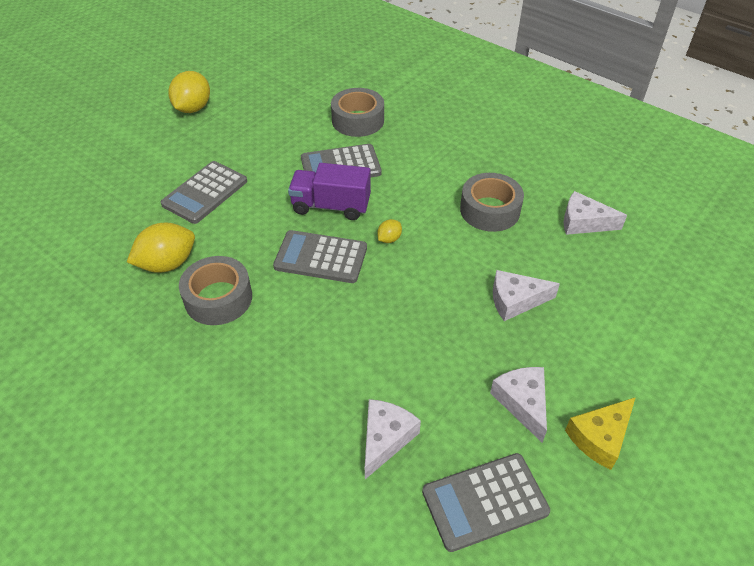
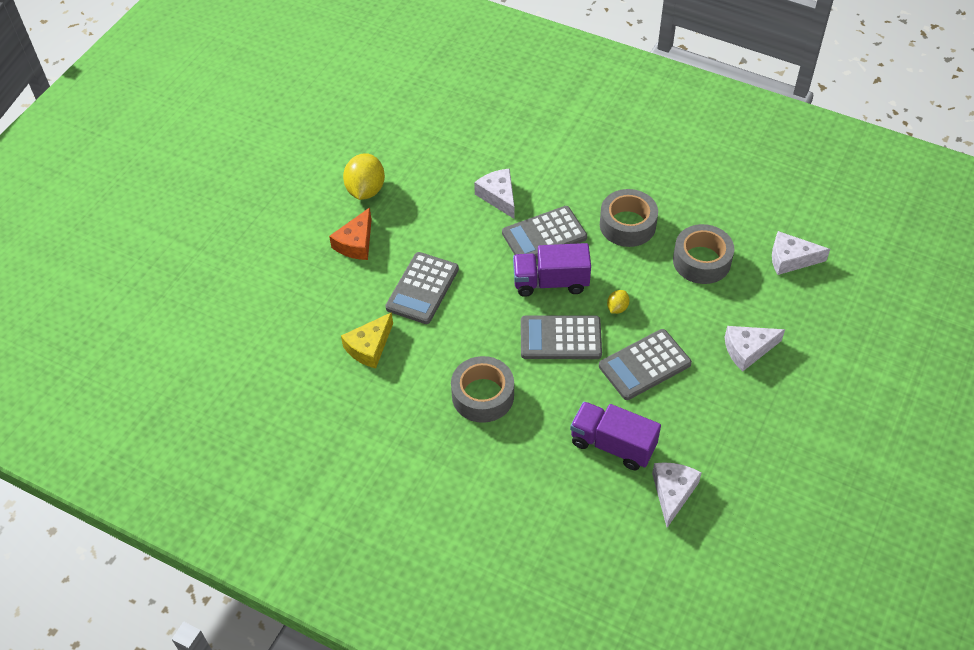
camera: 10 degrees left, 5 degrees up
yellow lemon [127,223,195,273] -> none
grey tape [331,88,384,137] -> grey tape moved to [600,189,658,247]
grey calculator [422,453,550,552] -> grey calculator moved to [599,329,692,400]
white cheese [490,367,547,442] -> white cheese moved to [474,168,515,219]
yellow cheese [565,397,636,470] -> yellow cheese moved to [341,312,393,368]
none -> orange cheese [329,207,372,260]
none -> purple truck [570,402,661,470]

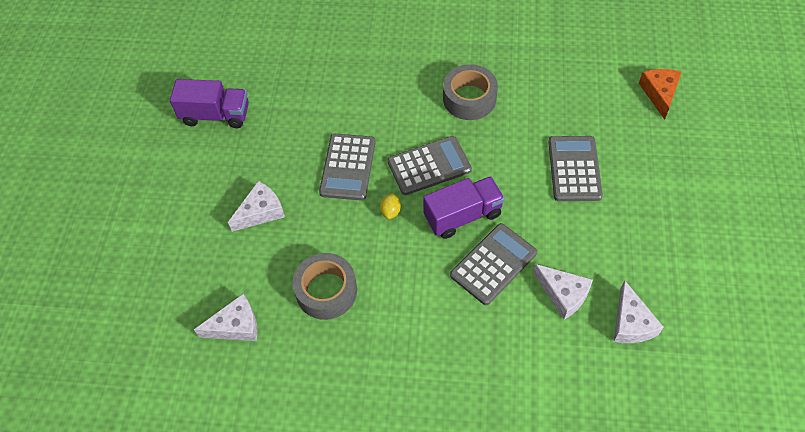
camera: 160 degrees right, 5 degrees up
orange cheese [329,207,372,260] -> orange cheese moved to [639,69,682,120]
yellow cheese [341,312,393,368] -> none
yellow lemon [343,153,385,200] -> none
purple truck [570,402,661,470] -> purple truck moved to [170,79,249,128]
grey calculator [599,329,692,400] -> grey calculator turned 150 degrees clockwise [319,134,375,201]
grey tape [600,189,658,247] -> none
white cheese [652,462,701,528] -> white cheese moved to [614,280,664,343]

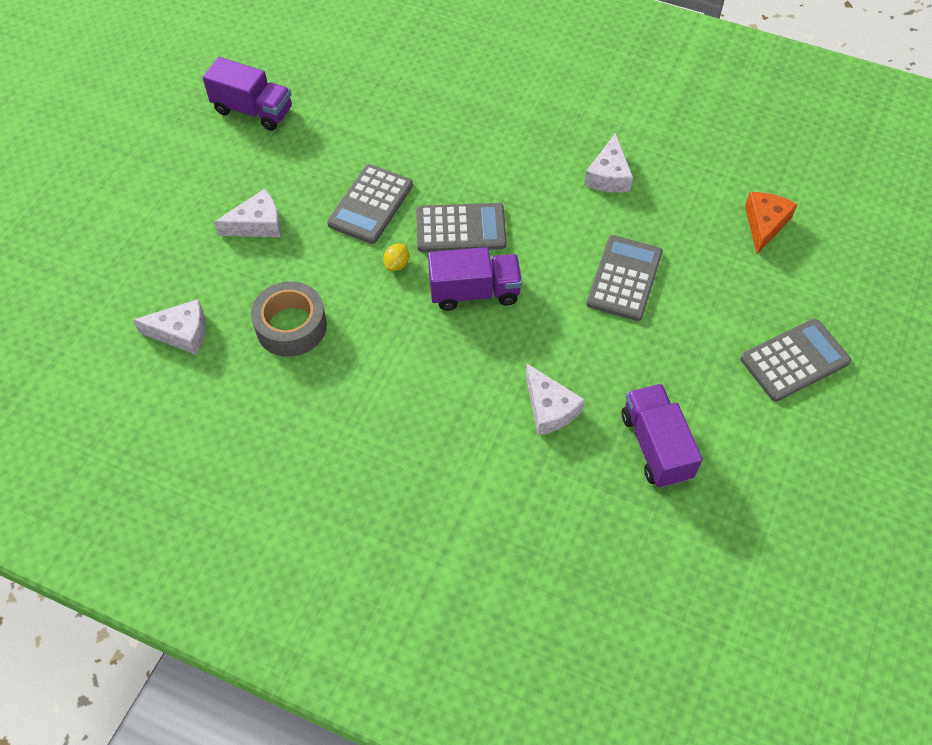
camera: 15 degrees right, 0 degrees up
grey tape [443,64,498,120] -> none
grey calculator [450,223,537,305] -> grey calculator moved to [740,319,851,402]
white cheese [614,280,664,343] -> white cheese moved to [584,133,633,192]
none -> purple truck [622,384,703,488]

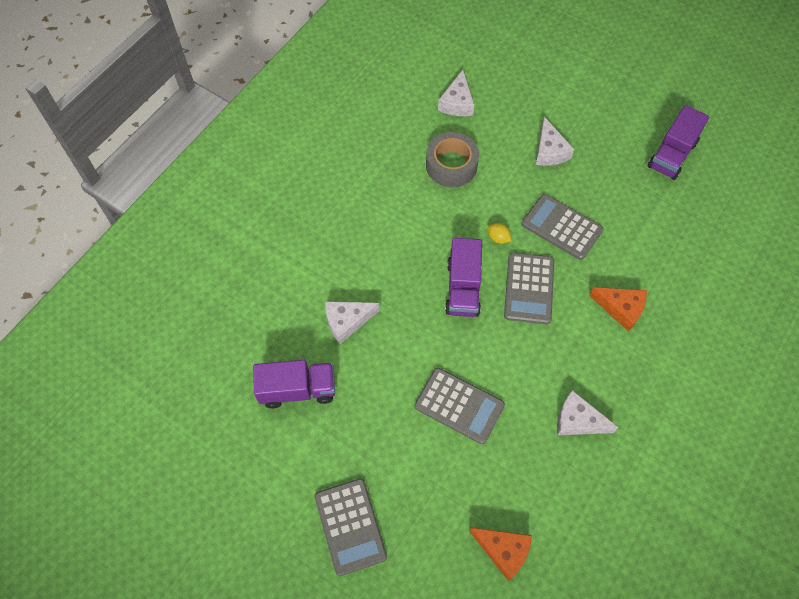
camera: 100 degrees right, 5 degrees up
none -> orange cheese [589,287,647,331]

